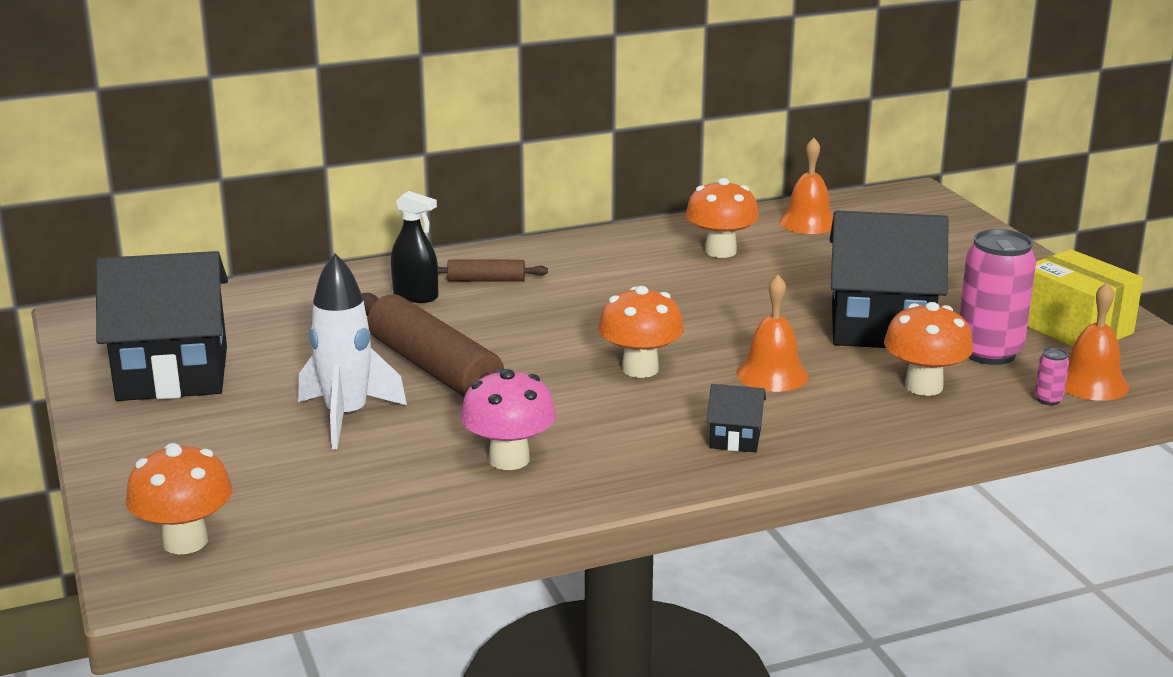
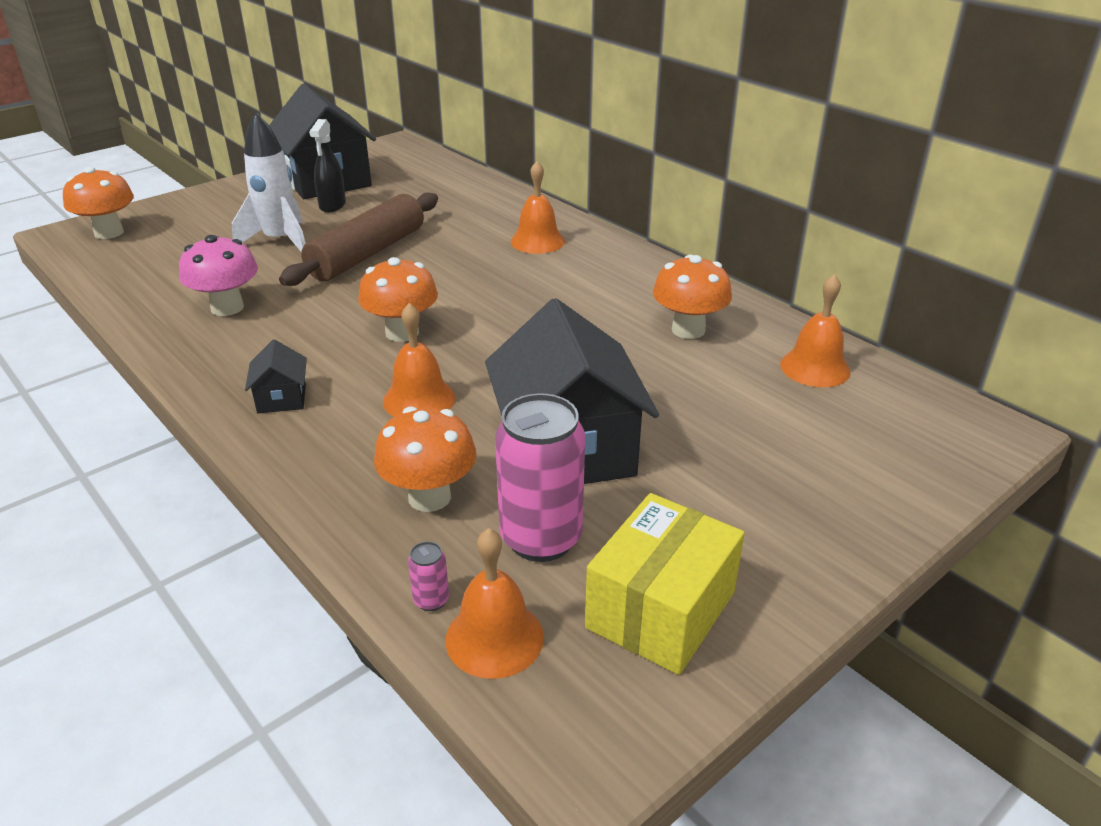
camera: 70 degrees right, 10 degrees up
black spray bottle [391,191,438,303] -> black spray bottle moved to [309,119,346,212]
brown rolling pin [438,259,548,282] -> orange bell [511,161,565,254]

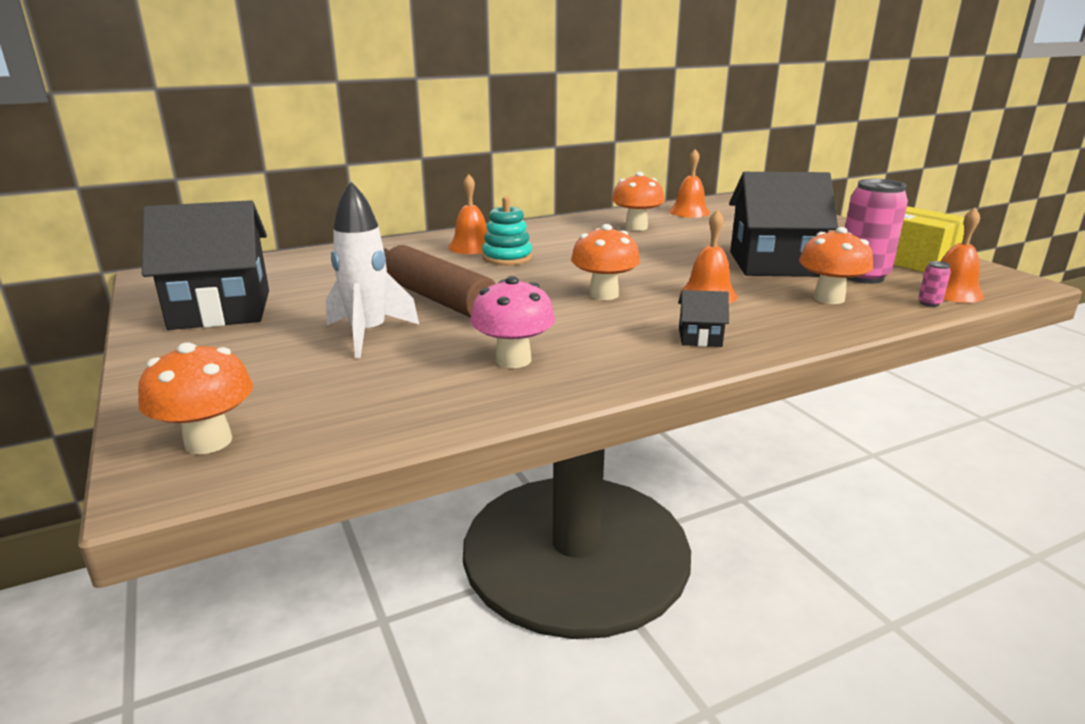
camera: 75 degrees left, 10 degrees down
black spray bottle [309,119,346,212] -> none
none -> turquoise stacking toy [482,196,532,265]

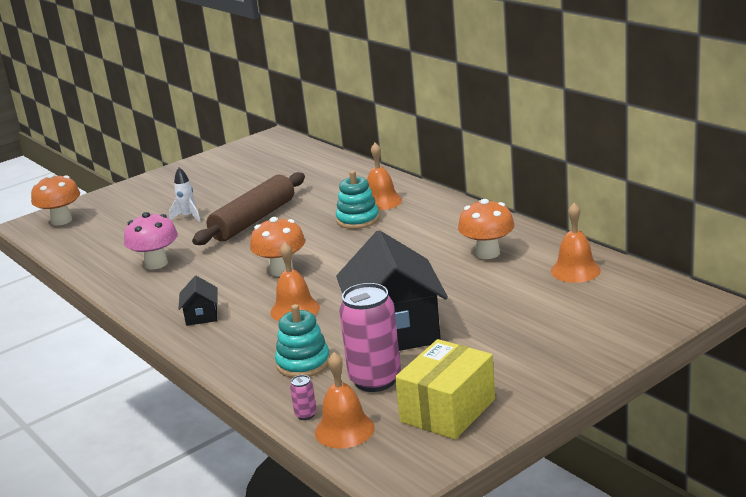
camera: 80 degrees right, 0 degrees up
black house [142,200,269,330] -> none
white rocket [326,181,419,358] -> white rocket [169,167,200,222], size x0.56
orange mushroom [799,227,873,304] -> turquoise stacking toy [275,304,330,378]

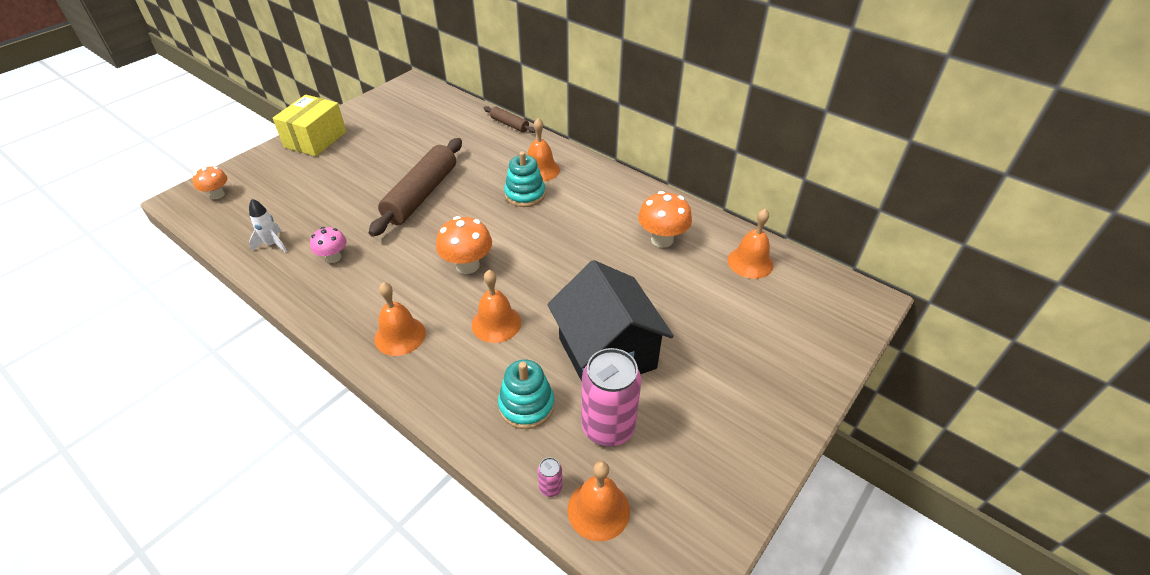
camera: 15 degrees left, 20 degrees up
orange mushroom [31,174,80,226] -> orange mushroom [193,166,228,199], size x0.64
pink mushroom [124,212,178,269] -> pink mushroom [310,227,347,263], size x0.64
white rocket [169,167,200,222] -> white rocket moved to [249,199,287,253]
black house [179,276,217,326] -> orange bell [374,282,426,356]
yellow box [395,339,495,440] -> yellow box moved to [273,95,346,156]
none -> brown rolling pin [484,106,535,133]

